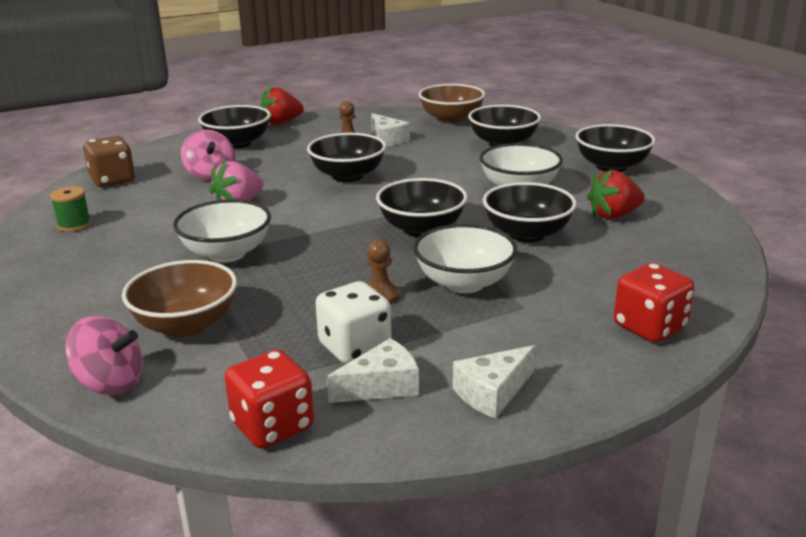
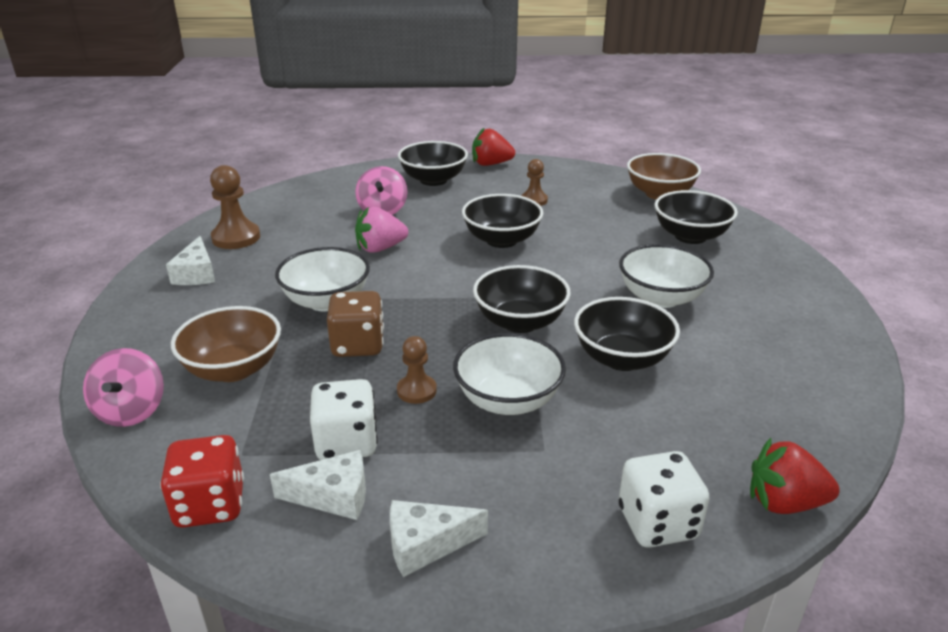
camera: 25 degrees right, 5 degrees up
green spool [50,186,91,232] -> brown pawn [210,165,260,249]
pink spinning top [65,316,143,395] -> pink spinning top turned 45 degrees clockwise [83,348,164,427]
brown dice [83,136,135,187] -> brown dice moved to [327,291,384,357]
white cheese [371,113,410,146] -> white cheese moved to [166,236,215,285]
black bowl [575,124,655,172] -> none
red strawberry [587,170,645,219] -> red strawberry moved to [750,438,840,514]
red dice [614,263,695,343] -> white dice [619,451,710,548]

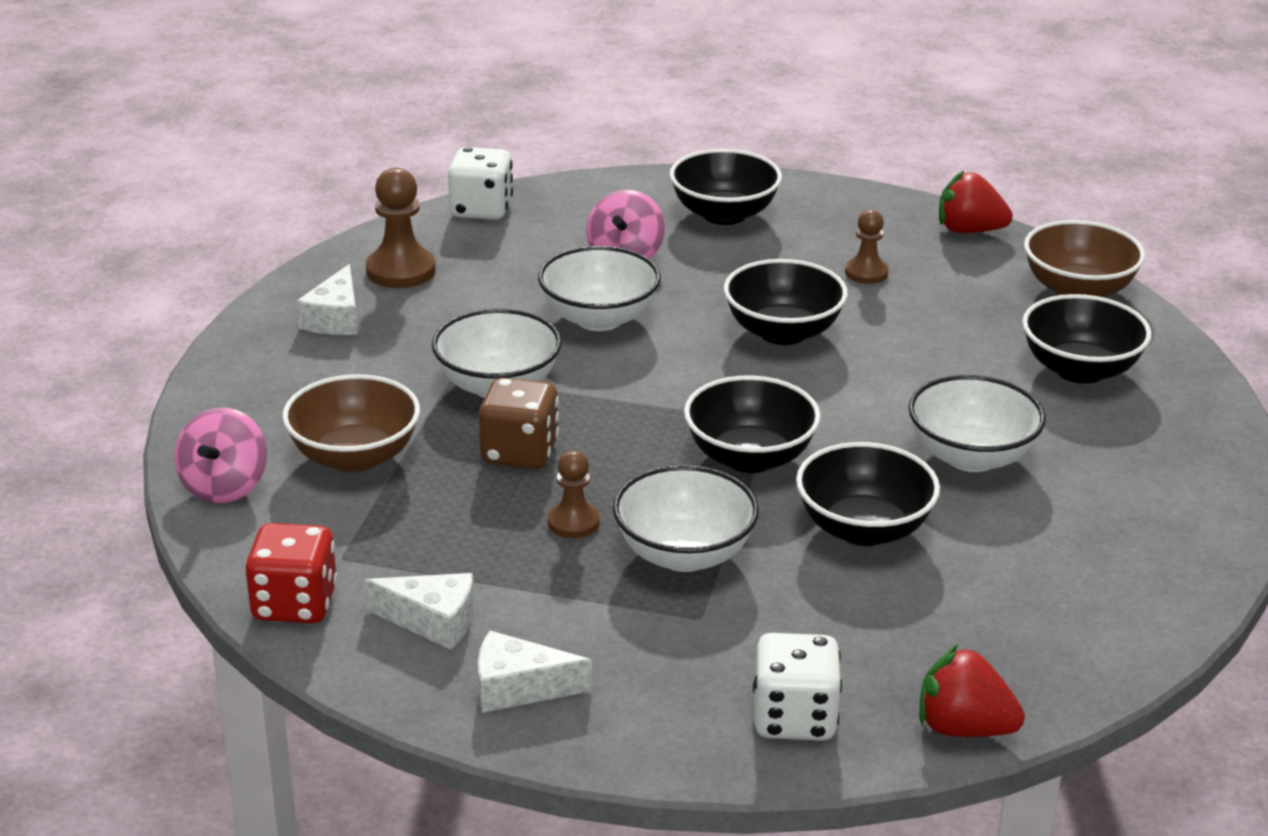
camera: 15 degrees right, 0 degrees up
white dice [310,379,378,460] -> white dice moved to [448,147,513,220]
pink strawberry [355,207,408,253] -> white bowl [538,246,661,331]
red strawberry [472,127,515,166] -> red strawberry moved to [939,171,1013,233]

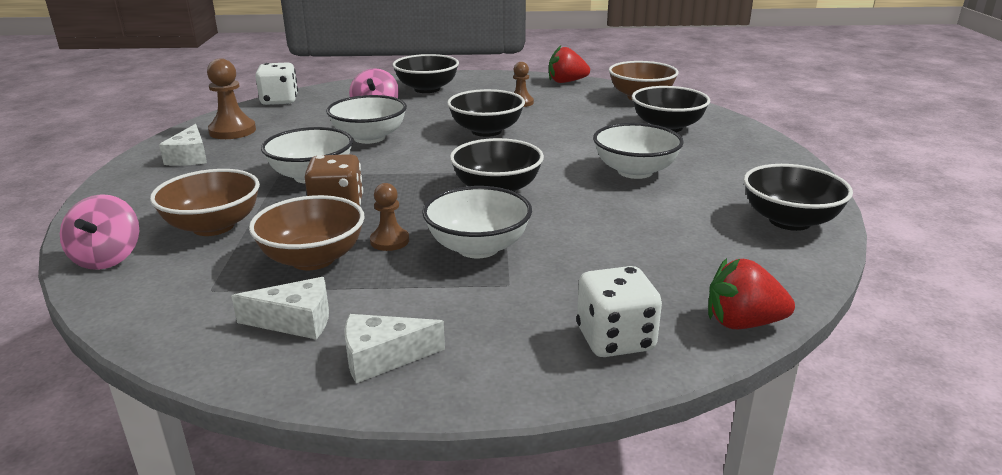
camera: 15 degrees left, 5 degrees down
red dice [245,523,337,623] -> none
black bowl [796,442,940,546] -> black bowl moved to [744,164,853,231]
none -> brown bowl [249,195,365,270]

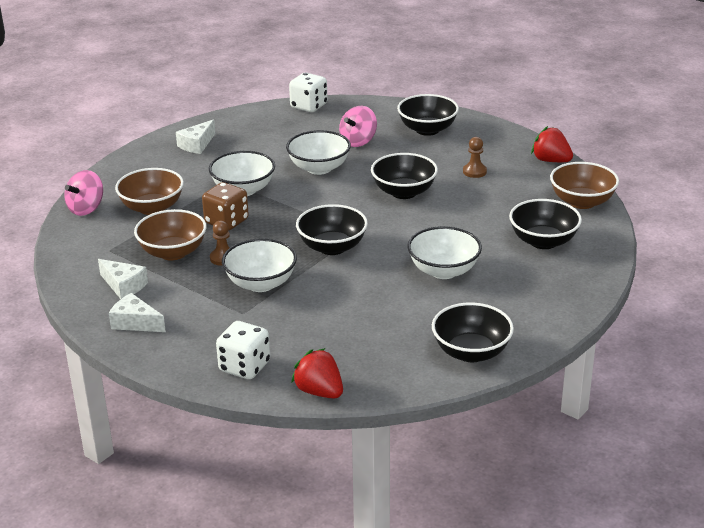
camera: 40 degrees right, 5 degrees up
brown pawn [207,58,256,139] -> none

